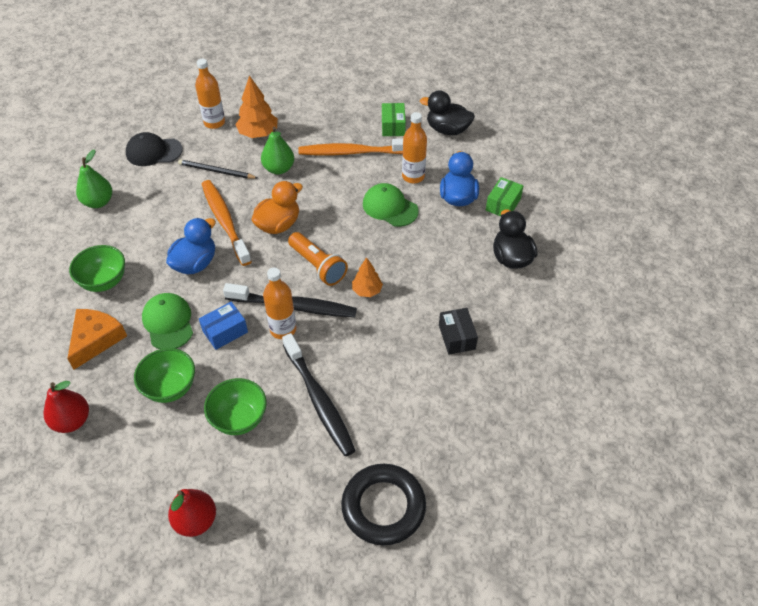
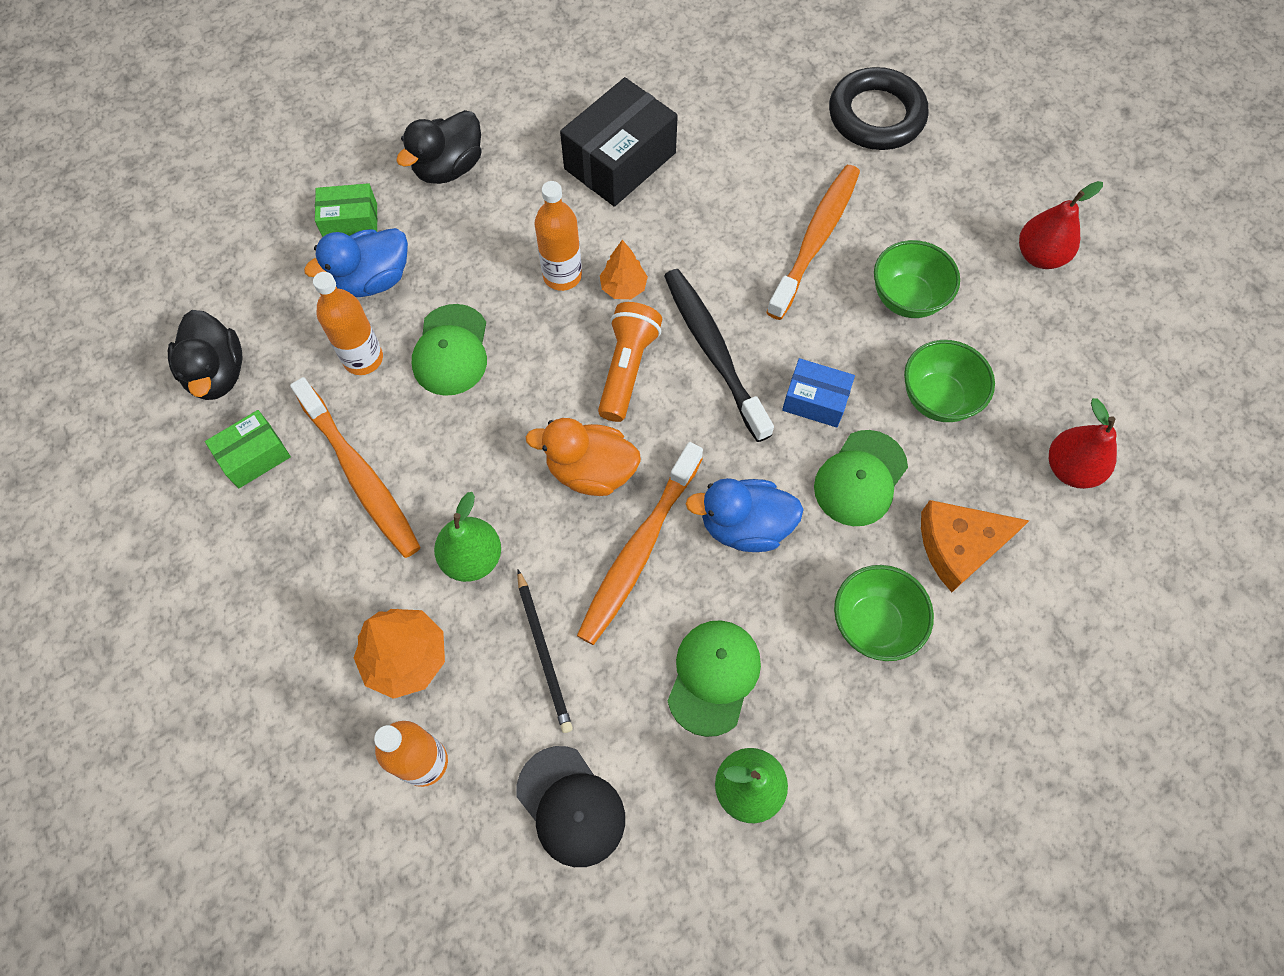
camera: 125 degrees left, 15 degrees up
orange bottle [263,267,296,339] -> orange bottle moved to [534,181,582,291]
black toothbrush [282,333,356,456] -> orange toothbrush [766,165,860,320]
black box [439,308,478,355] -> black box [560,77,678,207], size x1.78
none -> green cap [668,620,761,737]

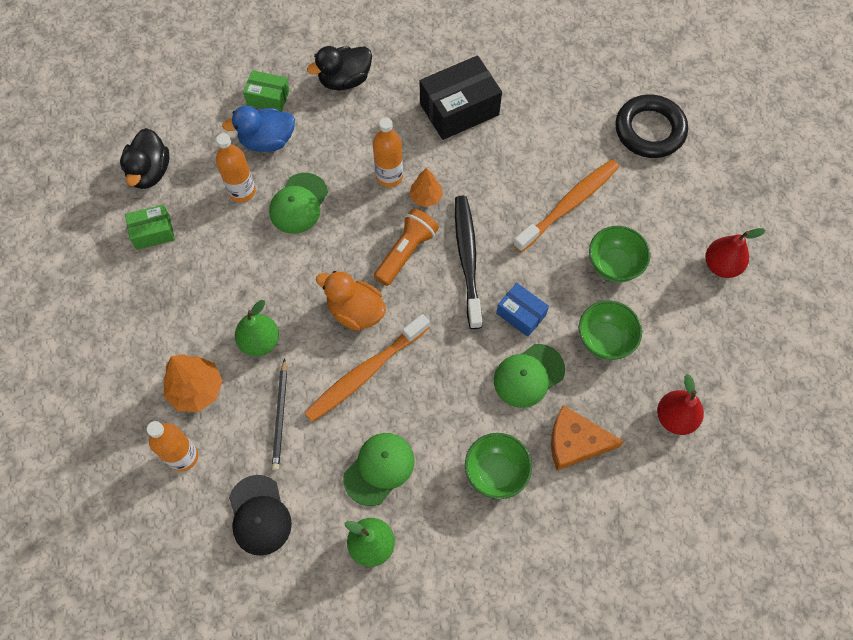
camera: 20 degrees right, 0 degrees up
orange toothbrush [290,377,421,558] -> none
blue duck [686,478,804,552] -> none

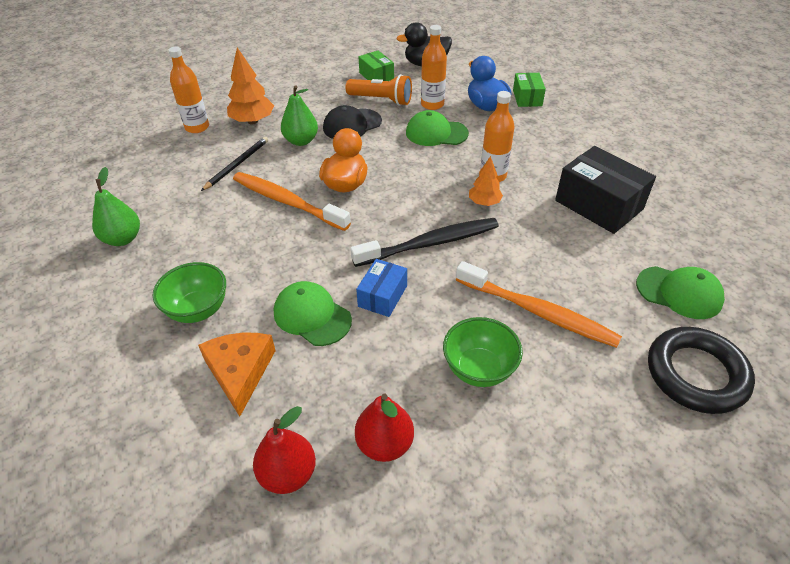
camera: 75 degrees right, 20 degrees down
black cap [229,475,292,556] -> black cap moved to [323,105,382,139]
black pencil [272,359,287,470] -> black pencil turned 135 degrees clockwise [201,137,268,191]
black duck [307,46,372,90] -> none
green cap [343,433,415,506] -> green cap moved to [636,266,725,319]
orange flashlight [374,208,439,286] -> orange flashlight moved to [346,74,412,106]
green bowl [579,301,642,360] -> none
red pear [705,228,766,278] -> red pear moved to [355,394,414,462]

